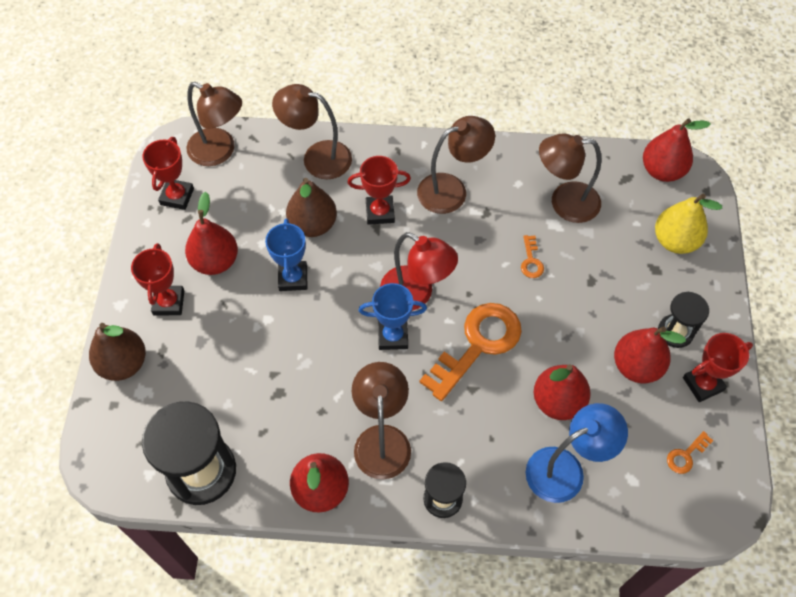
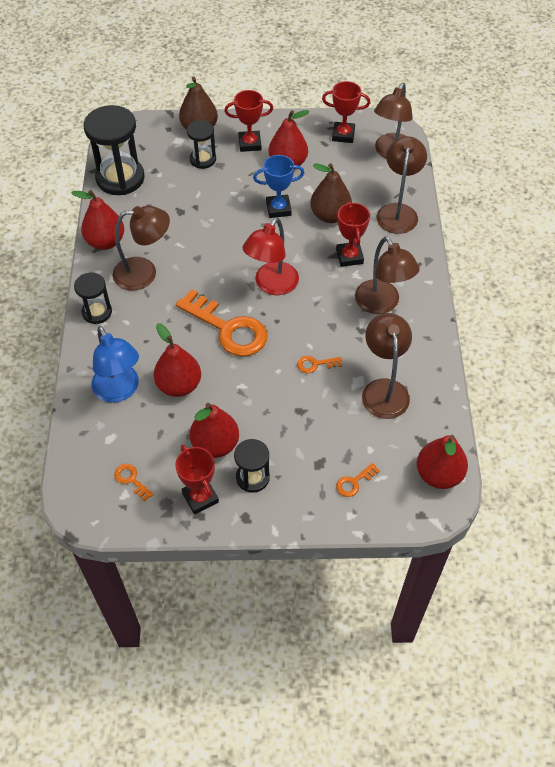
camera: 85 degrees right, 5 degrees down
blue trophy [358,283,427,350] -> none
yellow pear [655,194,722,254] -> orange key [336,463,380,497]
none -> black hourglass [187,120,216,169]

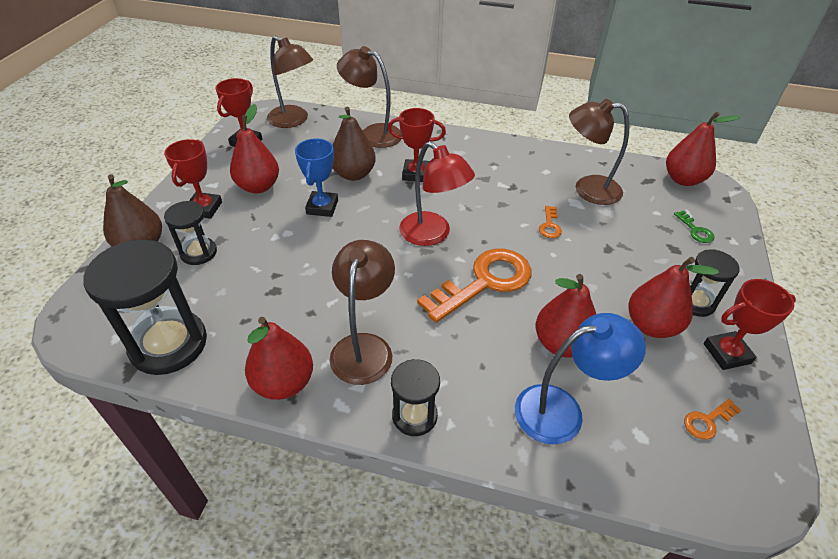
camera: 75 degrees left, 10 degrees down
orange key [336,463,380,497] -> green key [674,211,715,243]
brown lamp [355,237,420,314] -> none

